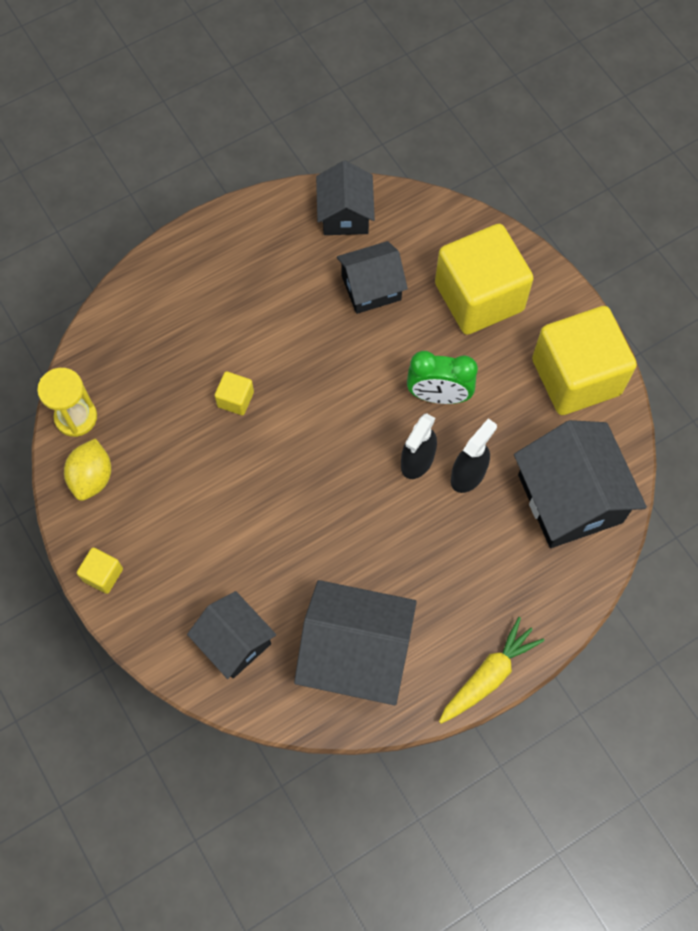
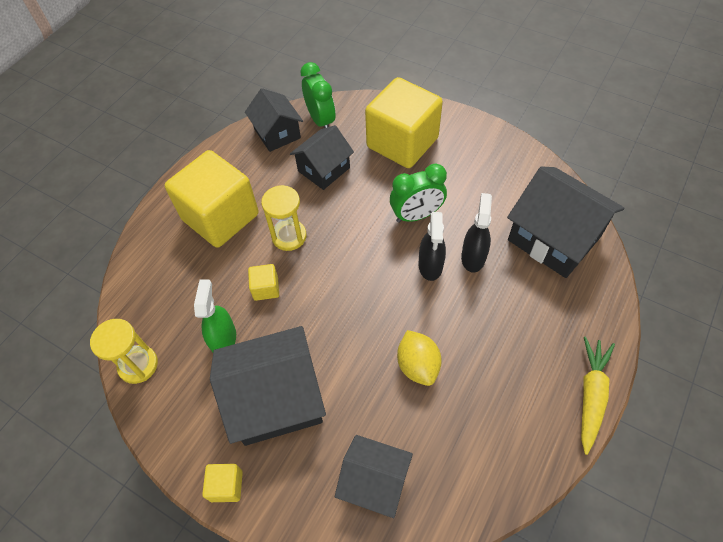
camera: 25 degrees left, 10 degrees down
yellow lemon [64,438,111,501] -> yellow lemon moved to [397,330,442,386]
black house [294,580,417,705] -> black house moved to [210,326,326,446]
yellow cube [532,306,637,415] -> yellow cube moved to [165,150,259,248]
none -> green spray bottle [194,280,236,352]
none -> yellow hourglass [261,185,307,251]
none -> green clock [300,62,336,128]

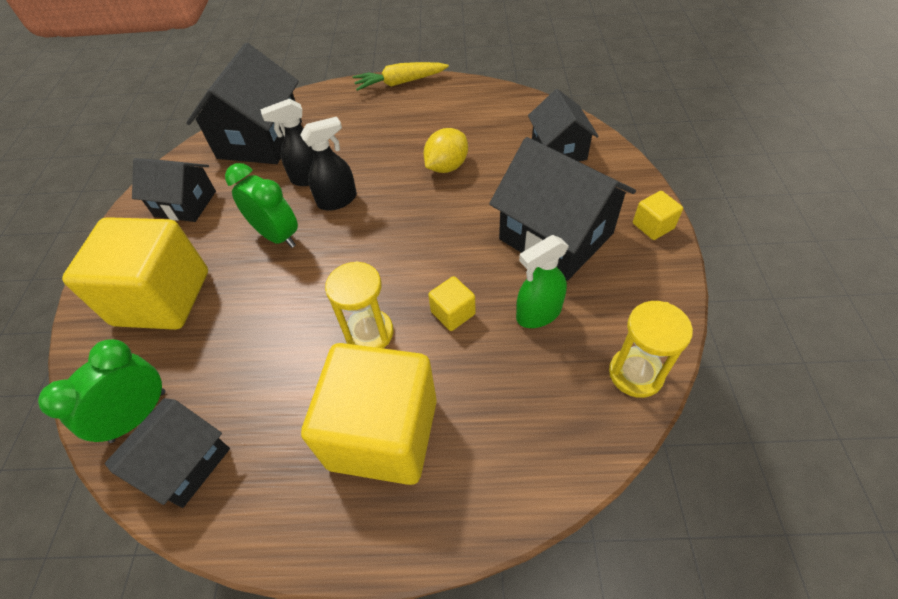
camera: 120 degrees left, 5 degrees down
black house [290,125,354,190] -> black house moved to [132,158,216,222]

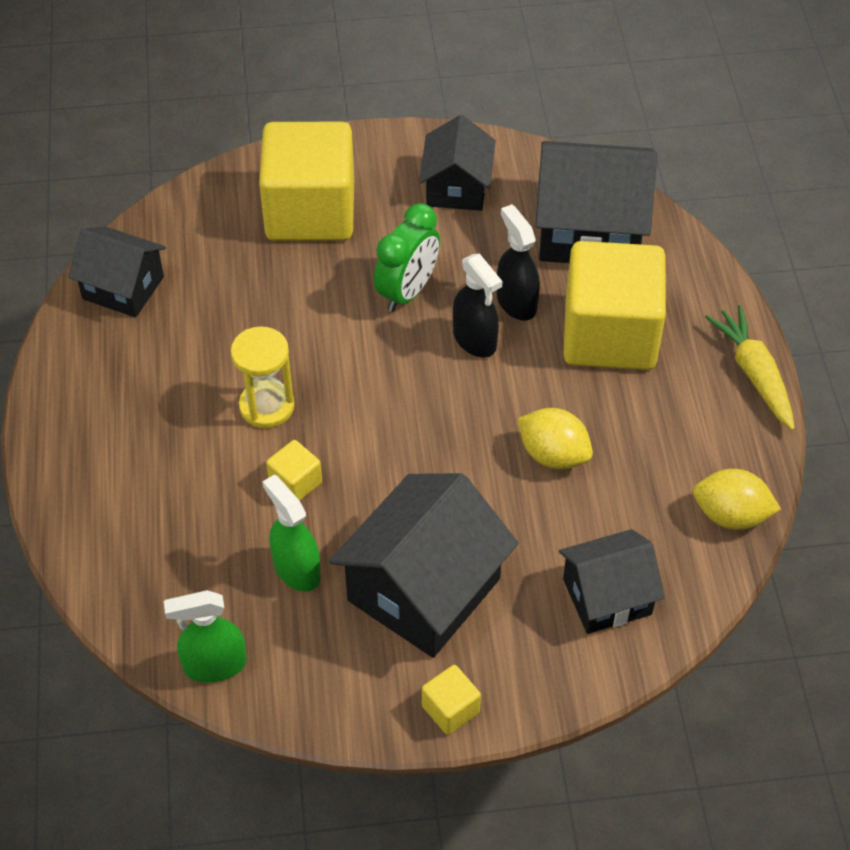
camera: 80 degrees right, 0 degrees up
green clock [38,339,165,443] -> none
yellow cube [301,343,437,485] -> yellow cube moved to [563,241,666,370]
yellow hourglass [609,301,693,398] -> green spray bottle [164,590,246,683]
none -> yellow lemon [693,469,781,530]

